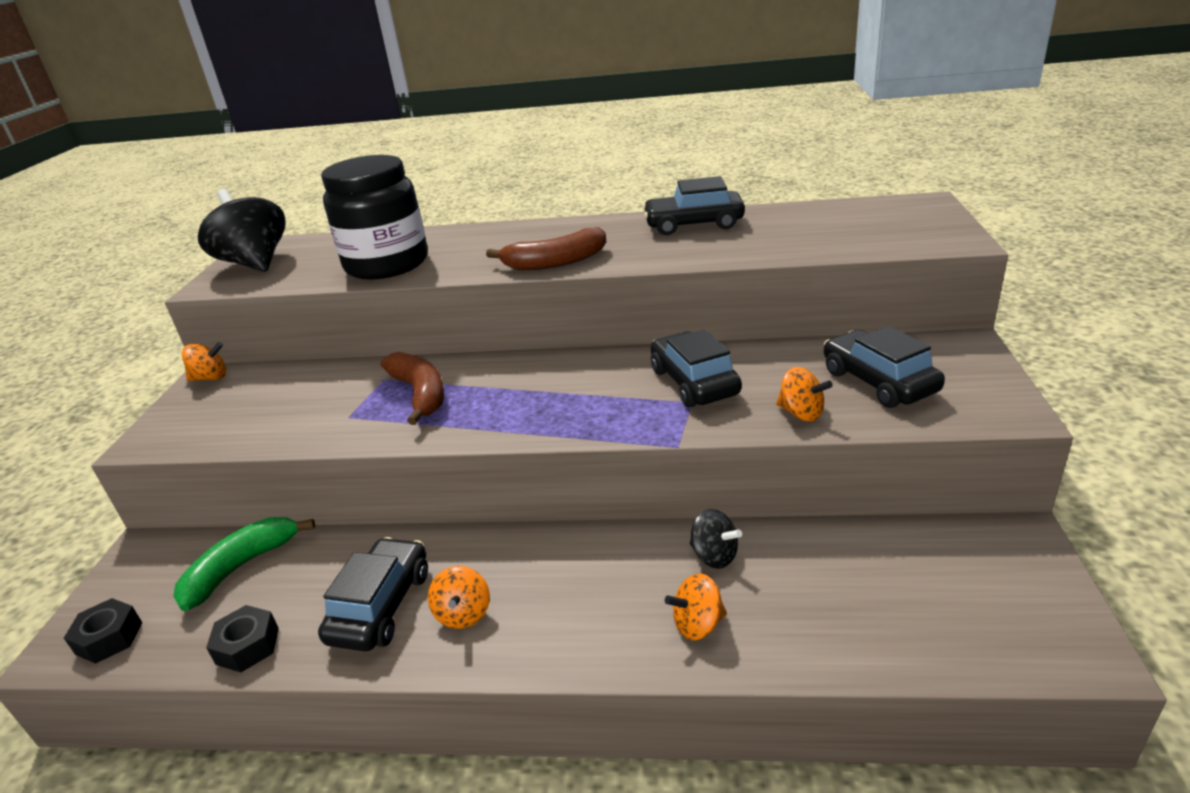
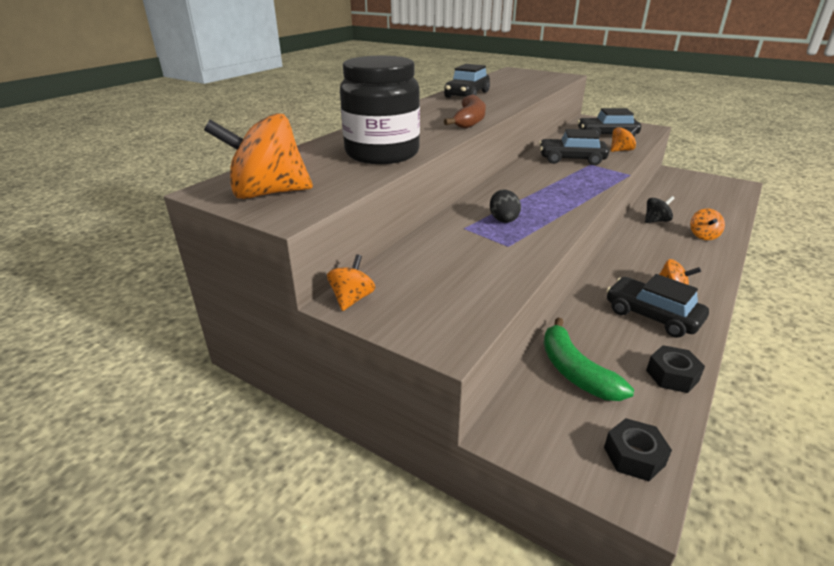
camera: 65 degrees left, 0 degrees up
black spinning top [198,189,286,272] -> orange spinning top [204,113,313,199]
brown banana [380,352,444,425] -> black egg [490,189,521,223]

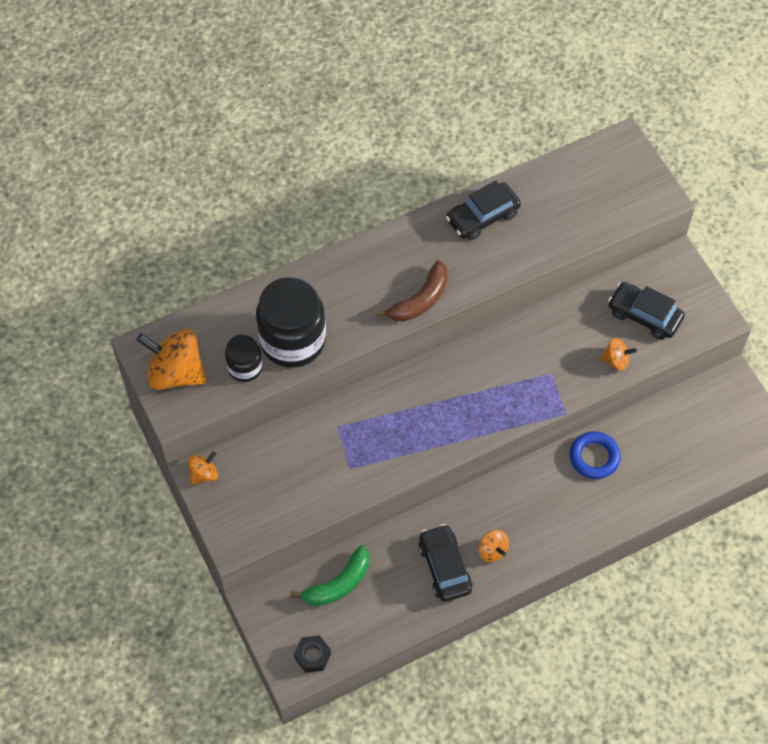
camera: 30 degrees right, 30 degrees up
black egg [490,189,521,223] -> none
black car [539,129,609,165] -> none
green banana [544,318,634,401] -> green banana turned 135 degrees counterclockwise [290,545,369,606]
black spinning top [645,196,675,223] -> blue ring [569,431,621,479]
black nut [646,345,705,393] -> none
orange spinning top [690,209,725,240] -> none
none -> black jar [225,335,263,382]

